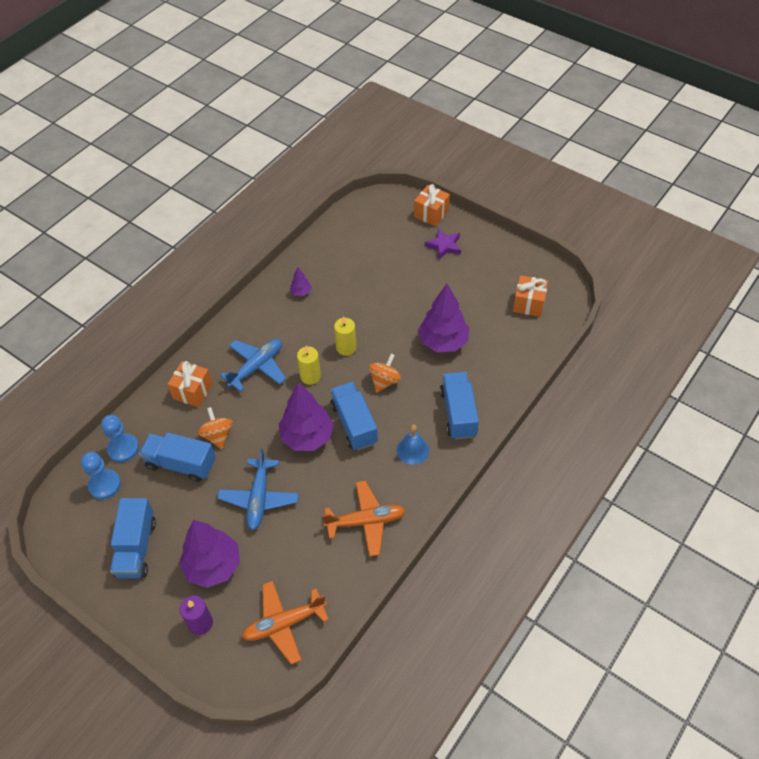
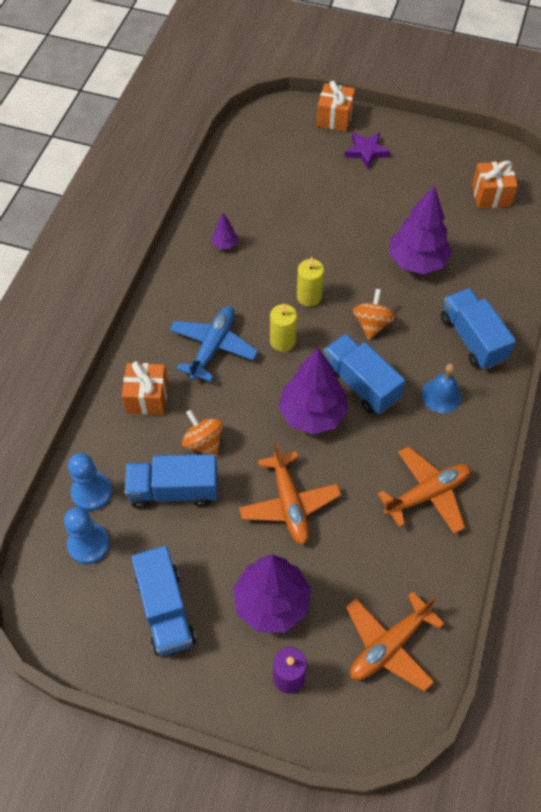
camera: 20 degrees left, 5 degrees up
blue plane [217,448,299,530] -> orange plane [239,442,341,545]

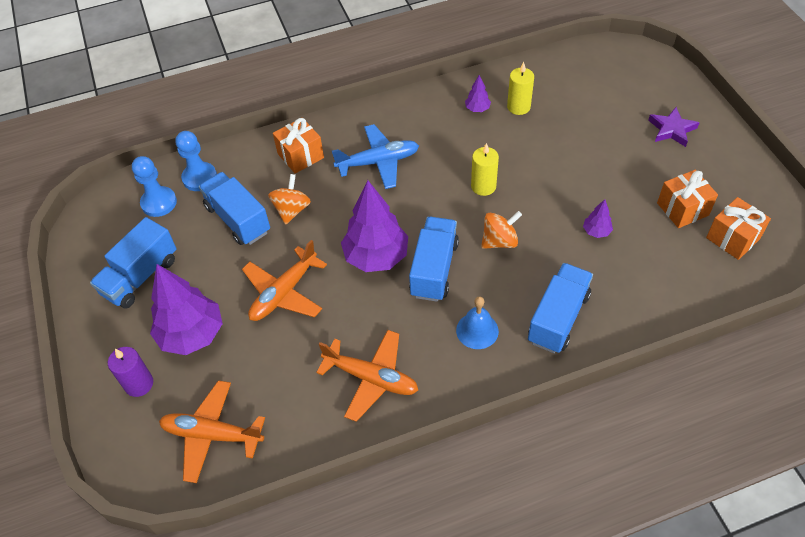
camera: 55 degrees right, 5 degrees down
yellow candle [270,303,297,352] -> yellow candle moved to [507,62,534,115]
orange gift [317,81,355,132] -> orange gift moved to [657,170,718,228]
purple tree [389,186,452,274] -> purple tree [583,199,613,238], size x0.44

